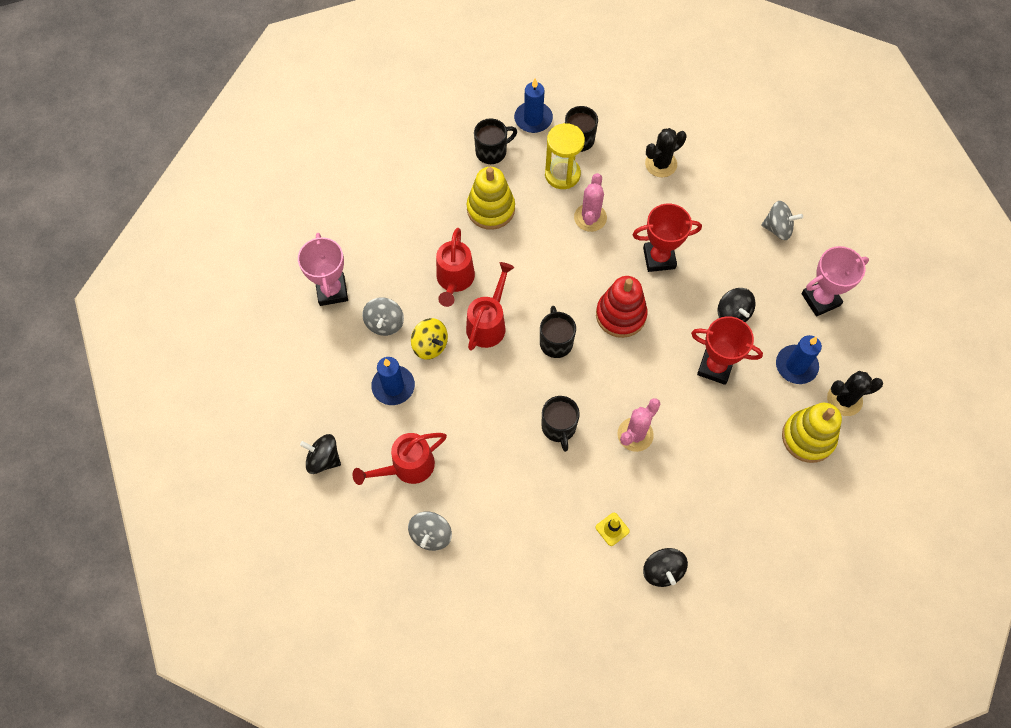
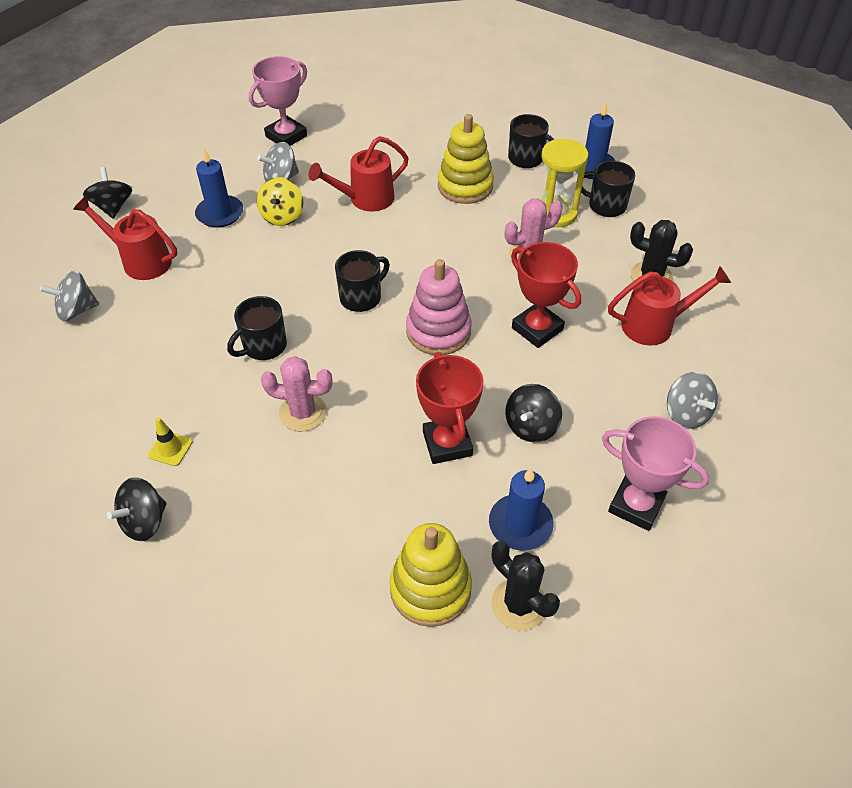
camera: 55 degrees right, 15 degrees down
red watering can [466,262,515,350] -> red watering can moved to [608,266,731,346]
red stacking toy [596,276,648,338] -> pink stacking toy [406,259,472,355]

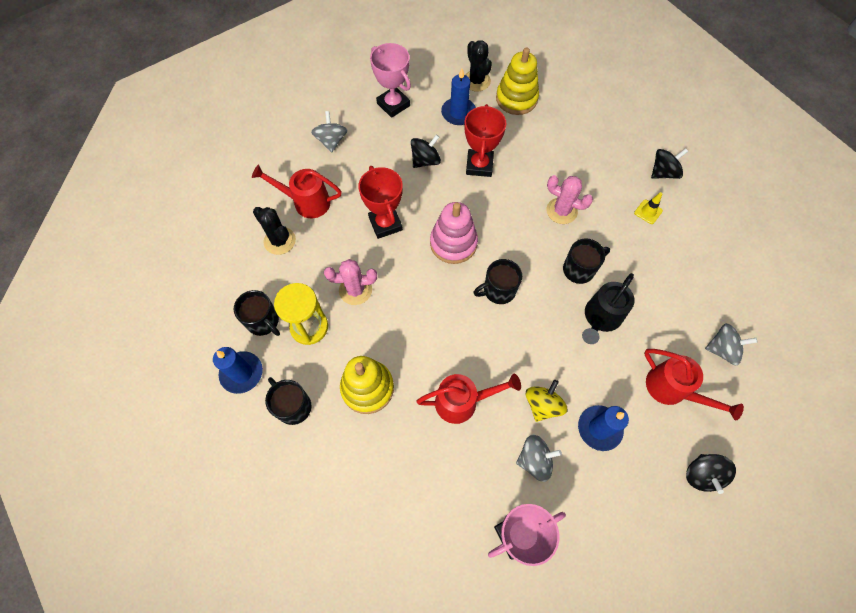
camera: 160 degrees left, 15 degrees up
none -> black watering can [582,273,635,344]

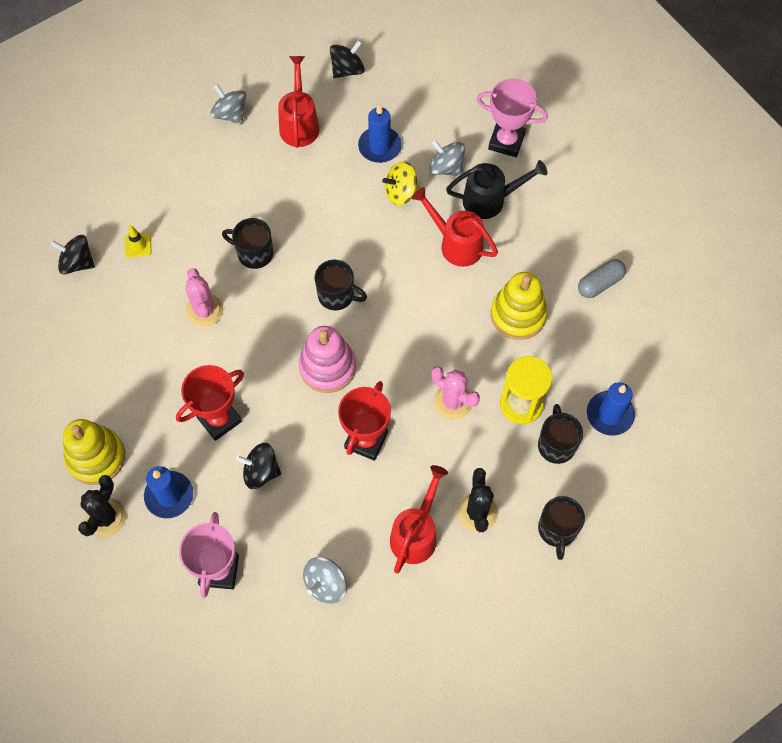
camera: 135 degrees left, 0 degrees up
red watering can [252,165,342,218] -> red watering can turned 120 degrees counterclockwise [390,465,448,573]
black mug [265,377,311,425] -> black mug moved to [538,496,585,560]
black watering can [582,273,635,344] -> black watering can moved to [446,160,547,219]
none -> grey capsule [578,259,626,298]

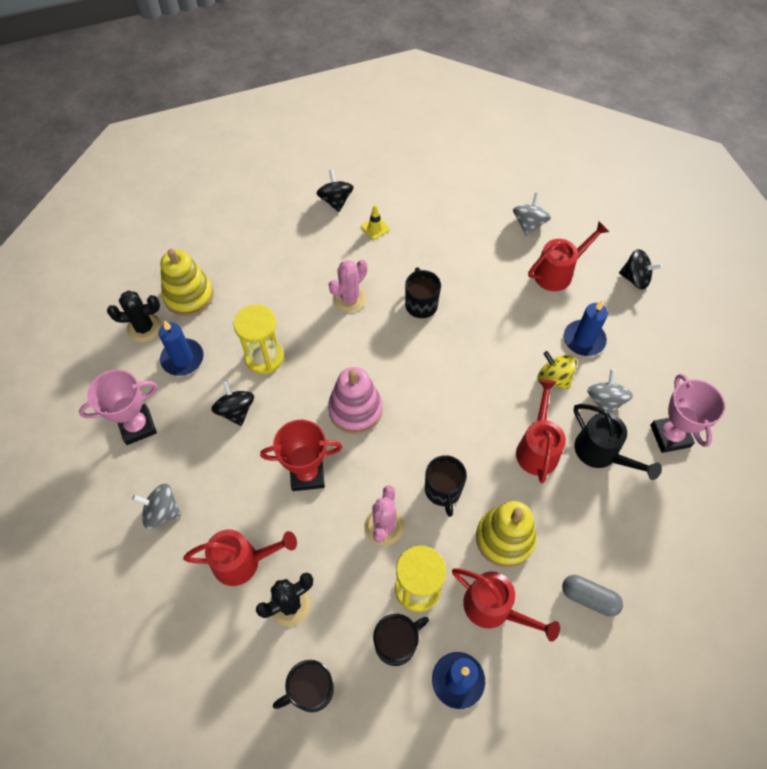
camera: 60 degrees right, 5 degrees down
red trophy [176,365,244,441] -> yellow hourglass [233,305,284,374]
black mug [314,260,367,310] -> black mug moved to [425,455,467,517]
none -> red watering can [452,568,560,642]

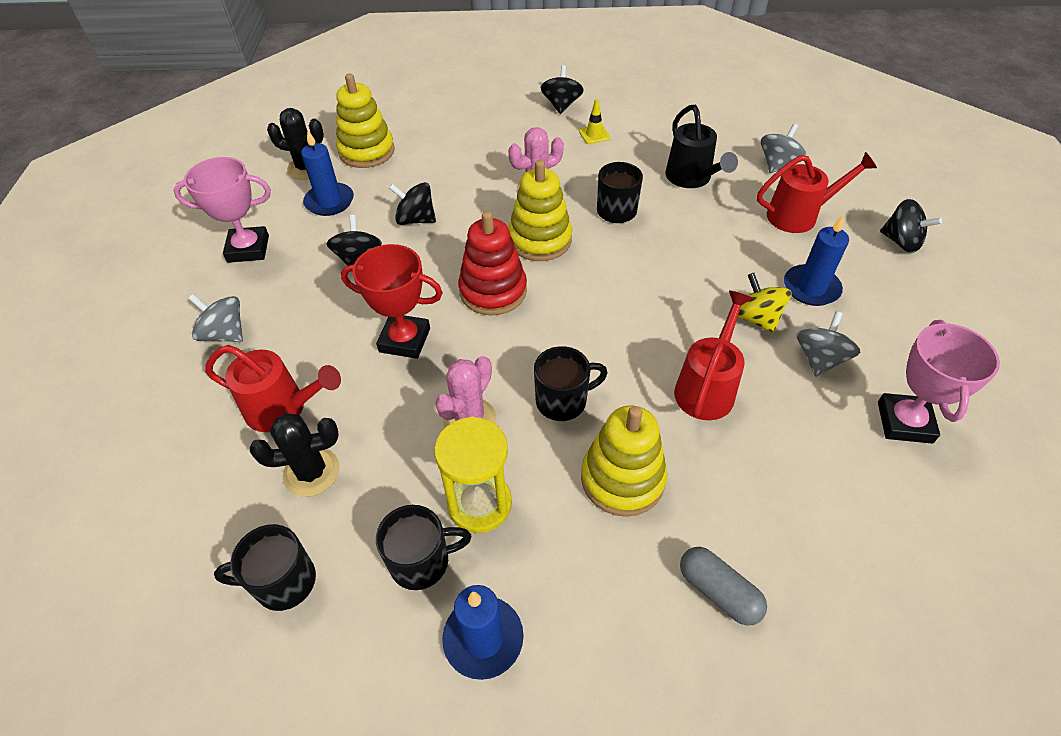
camera: 20 degrees right, 10 degrees down
yellow hourglass [233,305,284,374] -> black spinning top [389,182,436,225]
pink stacking toy [328,367,383,434] -> red stacking toy [458,211,527,315]
black mug [425,455,467,517] -> black mug turned 120 degrees counterclockwise [534,346,608,421]
red watering can [452,568,560,642] -> none
black watering can [573,404,662,480] -> black watering can moved to [665,105,738,188]
none -> yellow stacking toy [508,160,572,261]

